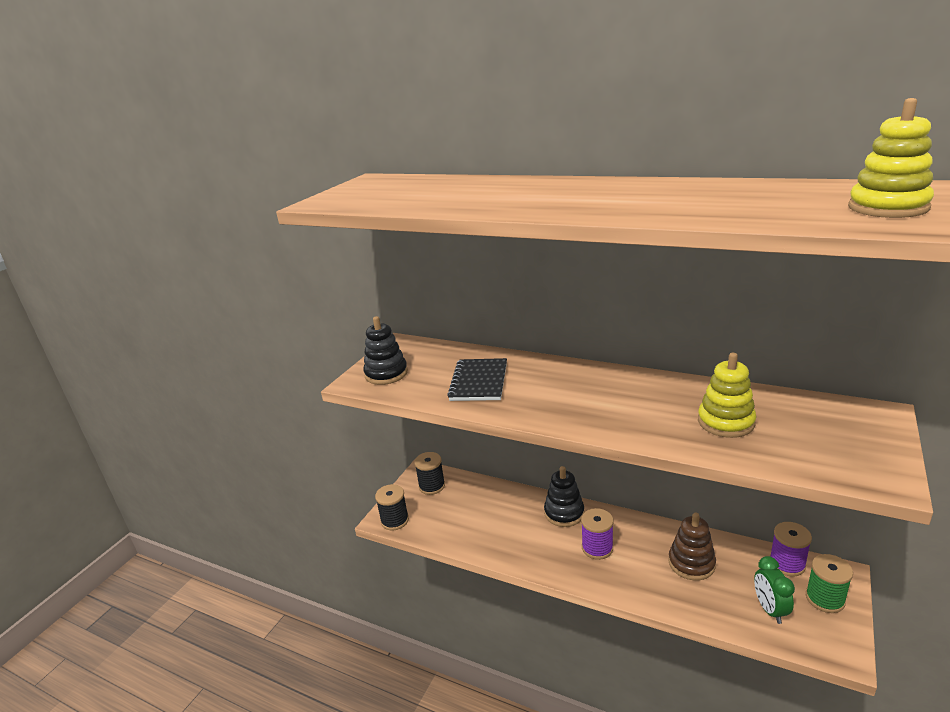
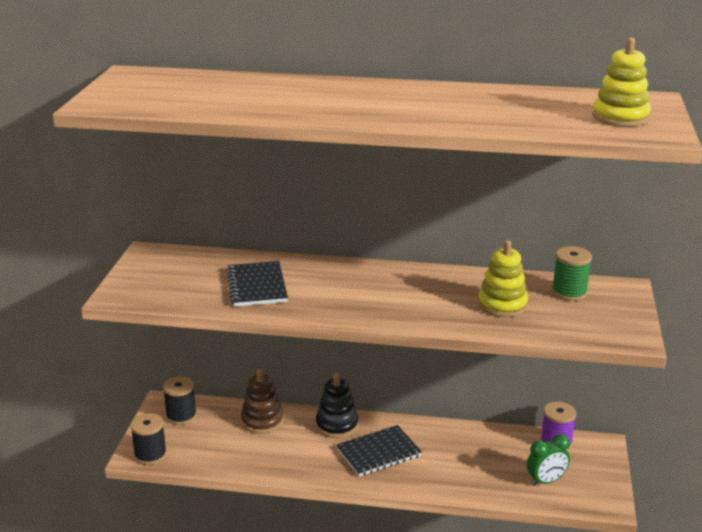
camera: 20 degrees left, 0 degrees up
black stacking toy [363,316,408,385] -> none
purple spool [581,508,614,560] -> black notebook [336,425,422,477]
brown stacking toy [668,513,716,581] -> brown stacking toy moved to [241,369,284,434]
green clock [754,556,795,624] -> green clock turned 90 degrees counterclockwise [527,434,570,486]
green spool [806,554,853,613] -> green spool moved to [552,246,592,301]

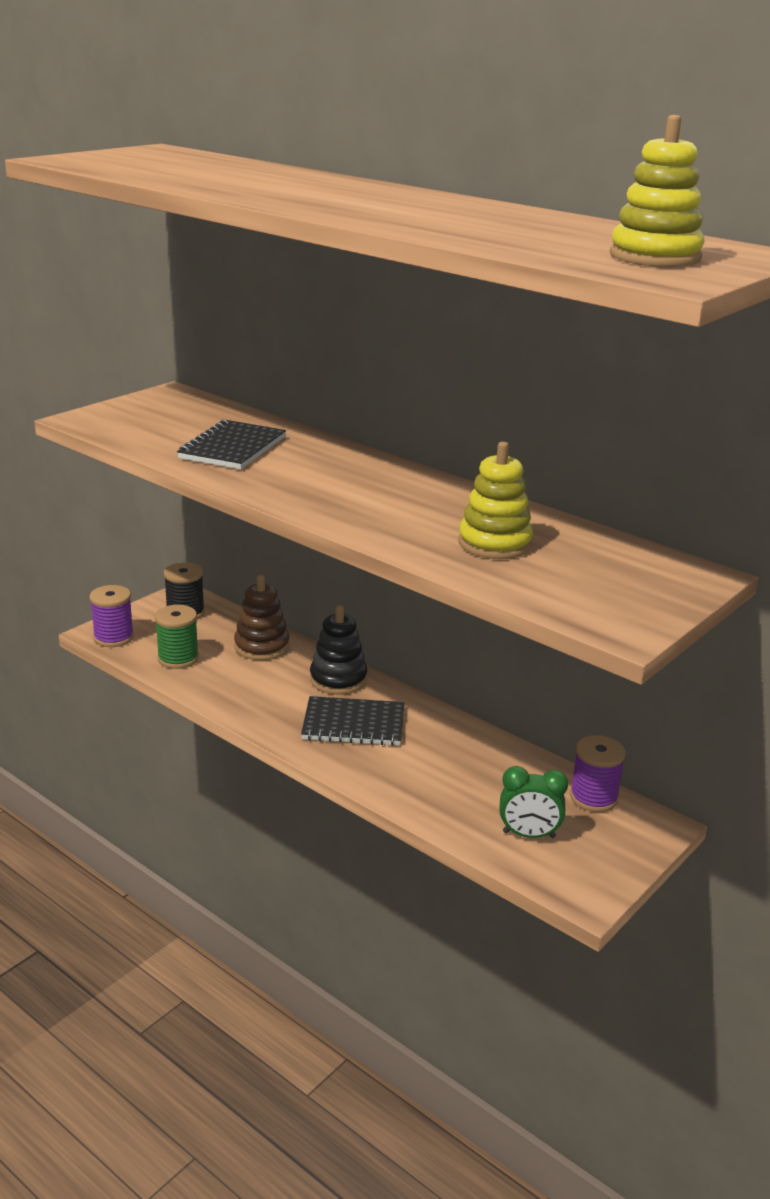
camera: 30 degrees right, 0 degrees up
black spool [130,413,167,465] -> purple spool [89,585,134,647]
green spool [552,246,592,301] -> green spool moved to [155,605,199,669]

